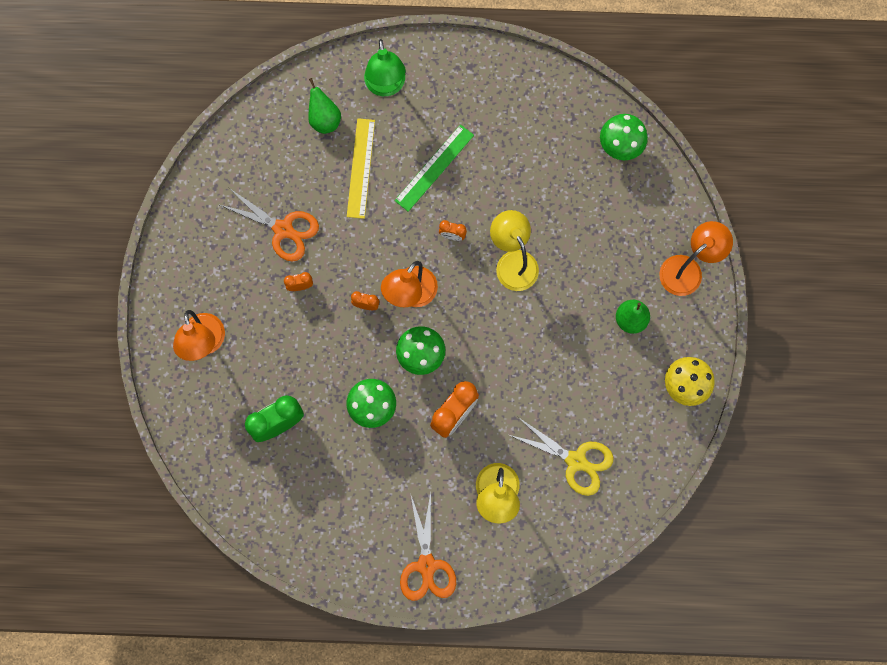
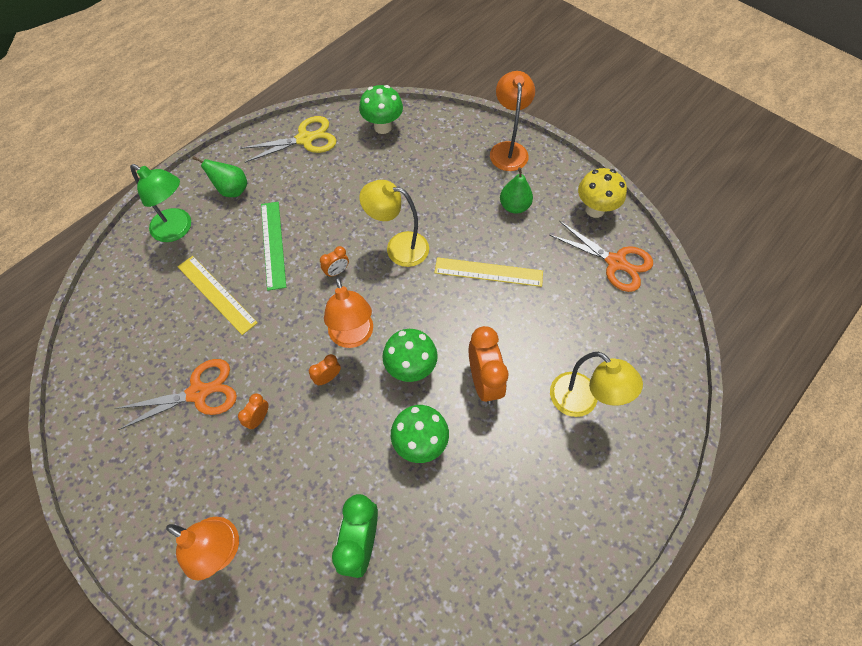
camera: 50 degrees left, 15 degrees down
green pear [308,78,341,134] -> green pear moved to [192,156,247,197]
orange scissors [400,493,456,601] -> orange scissors moved to [550,221,653,292]
yellow scissors [507,417,613,496] -> yellow scissors moved to [240,116,337,163]
none -> yellow ruler [434,257,543,287]

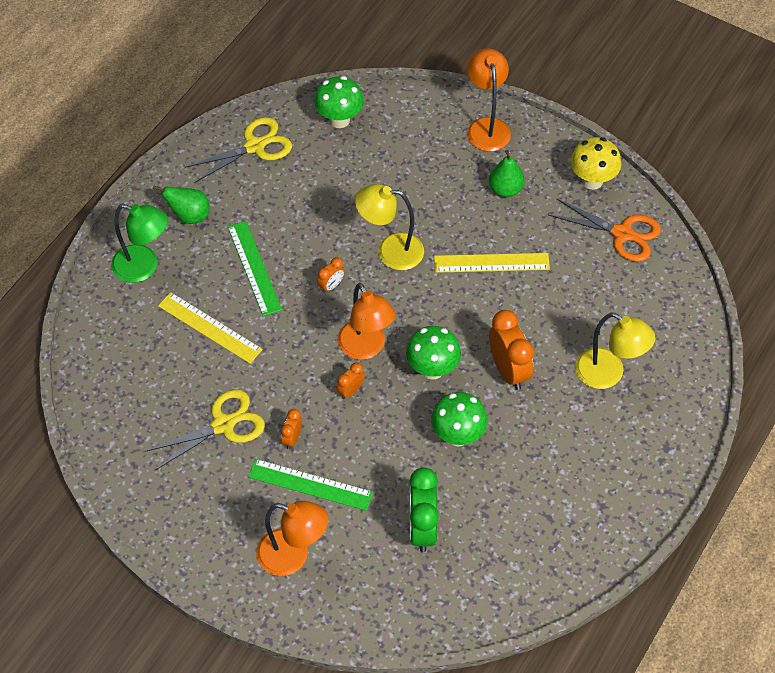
camera: 10 degrees left, 5 degrees down
orange scissors [115,359,237,430] -> yellow scissors [144,389,265,470]
none -> green ruler [248,459,373,511]

